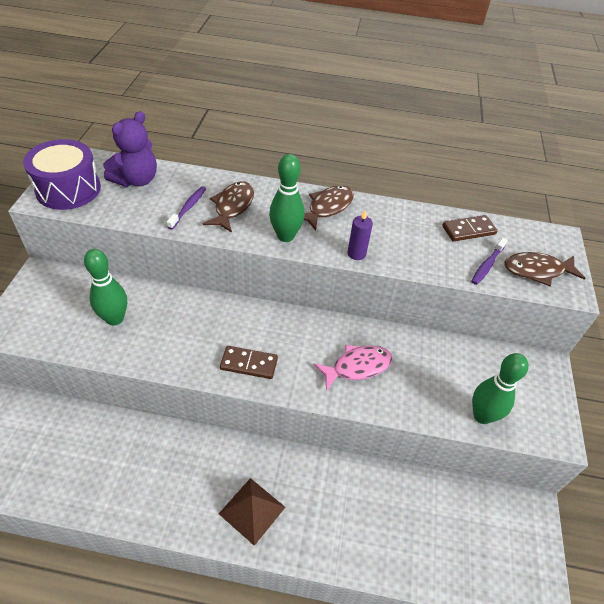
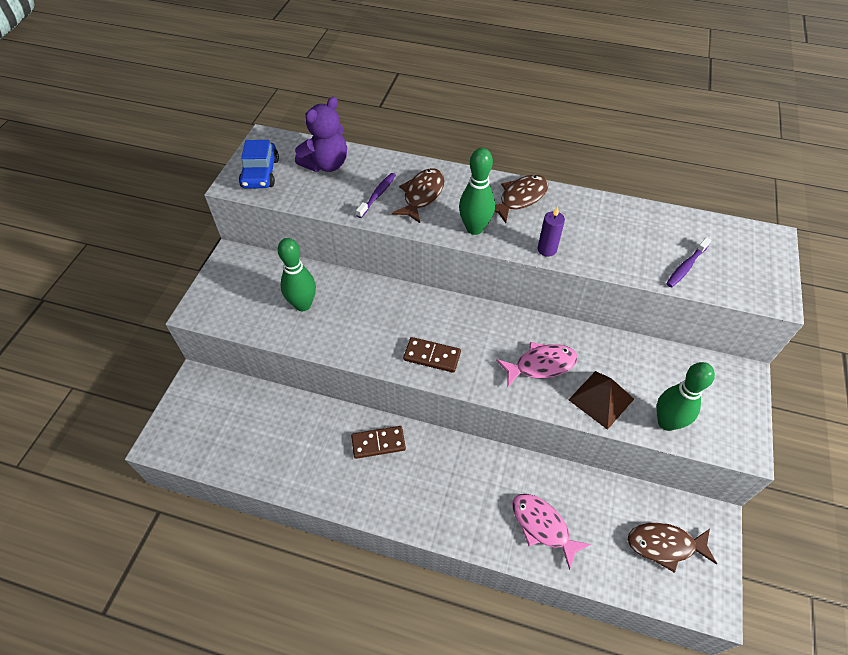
camera: 10 degrees right, 5 degrees up
purple drum [23,139,101,210] -> blue car [239,140,279,189]
brown pyramid [219,478,285,546] -> brown pyramid moved to [569,371,634,430]
brown domino [442,215,498,242] -> brown domino moved to [351,426,406,459]
brown fish [504,252,586,286] -> brown fish moved to [628,523,717,573]
none -> pink fish [512,494,591,570]

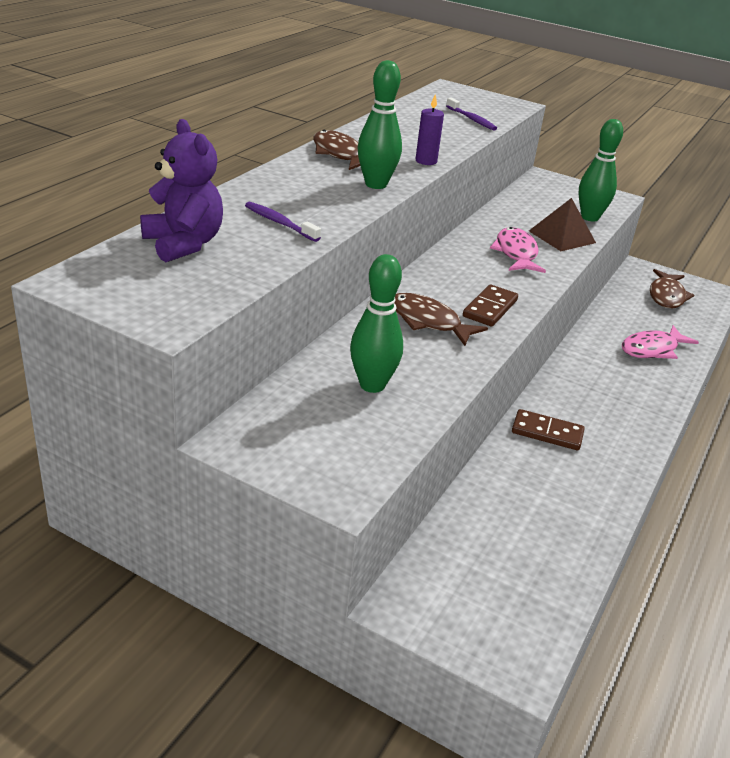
camera: 80 degrees left, 20 degrees down
blue car [239,140,279,189] -> none
brown domino [351,426,406,459] -> brown domino turned 75 degrees counterclockwise [512,409,585,450]
brown fish [392,168,444,223] -> brown fish moved to [395,293,488,346]

